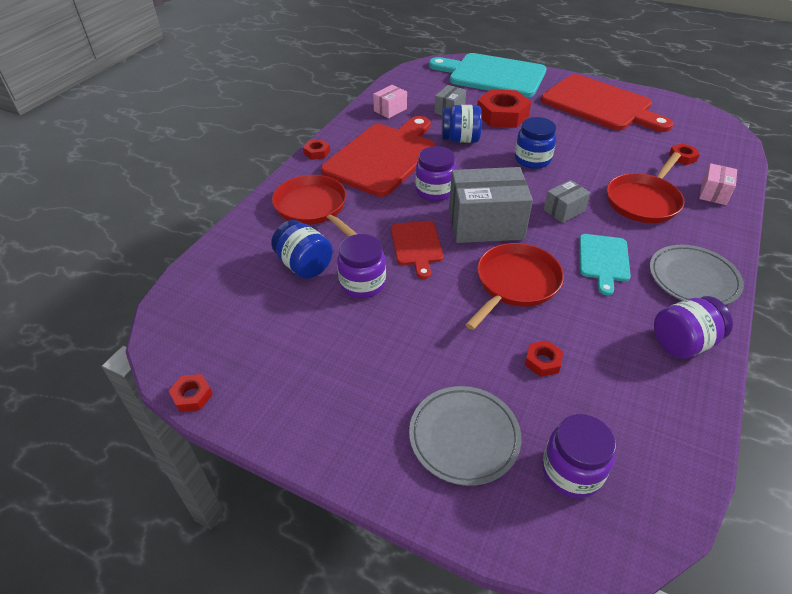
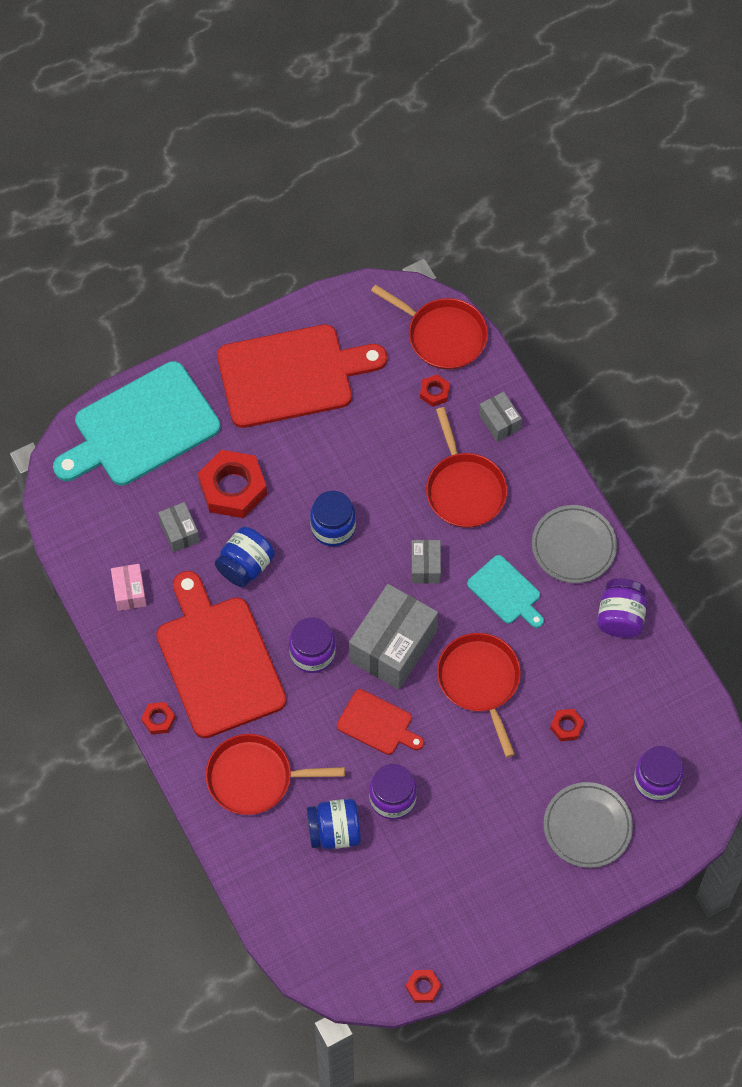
camera: 55 degrees left, 20 degrees up
pink box [699,163,737,205] -> grey box [479,392,522,442]
none -> red pan [371,284,488,370]

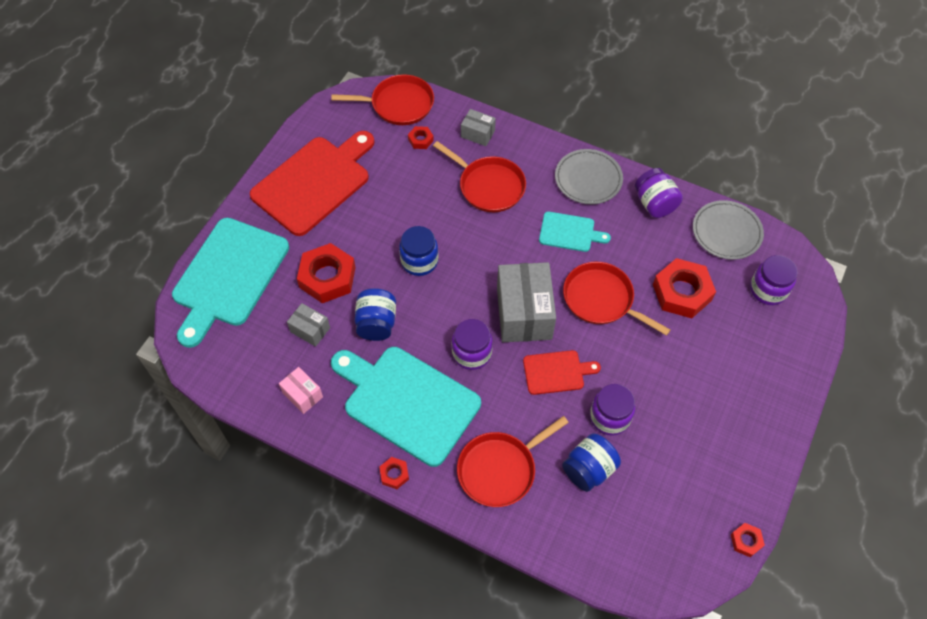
camera: 35 degrees left, 5 degrees down
red cutting board [156,571,287,738] -> turquoise cutting board [331,347,481,467]
grey box [411,540,441,583] -> none
grey plate [544,782,633,868] -> grey plate moved to [693,200,764,260]
red nut [550,709,584,741] -> red nut [653,258,716,318], size x2.14

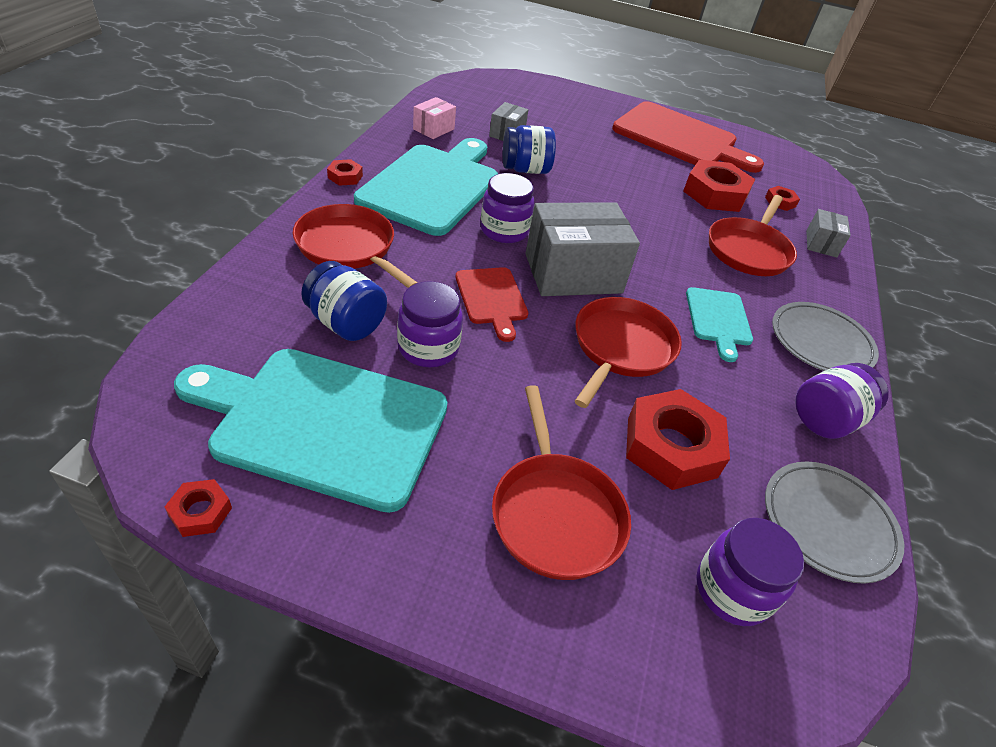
camera: 75 degrees right, 15 degrees down
turquoise cutting board [172,218,289,348] -> turquoise cutting board moved to [174,349,448,513]
red nut [297,243,356,303] -> red nut moved to [683,160,755,212]
red pan [331,74,434,125] -> red pan moved to [492,385,631,580]
blue jar [399,226,439,276] -> none

